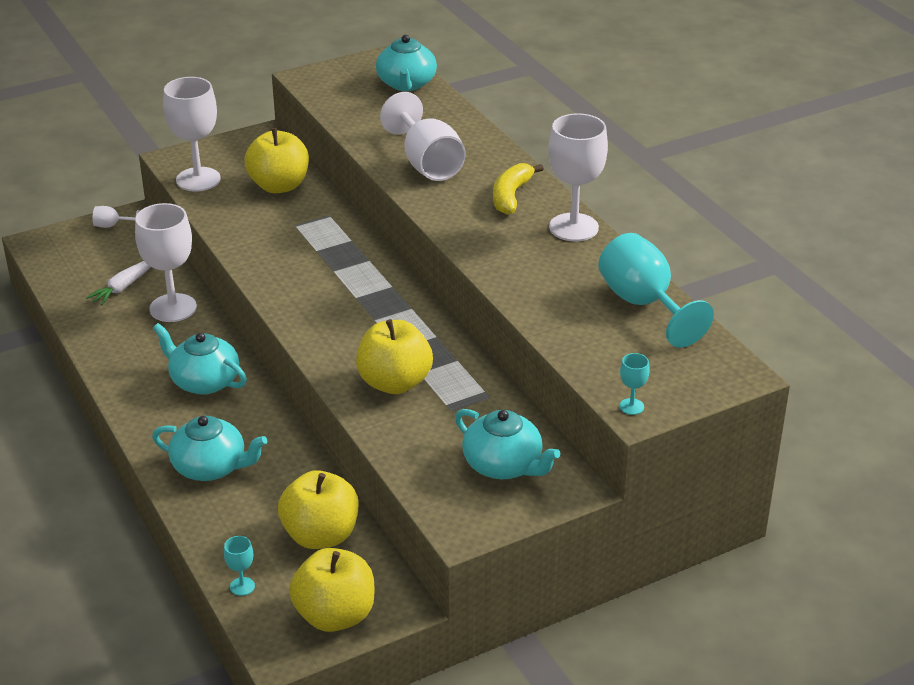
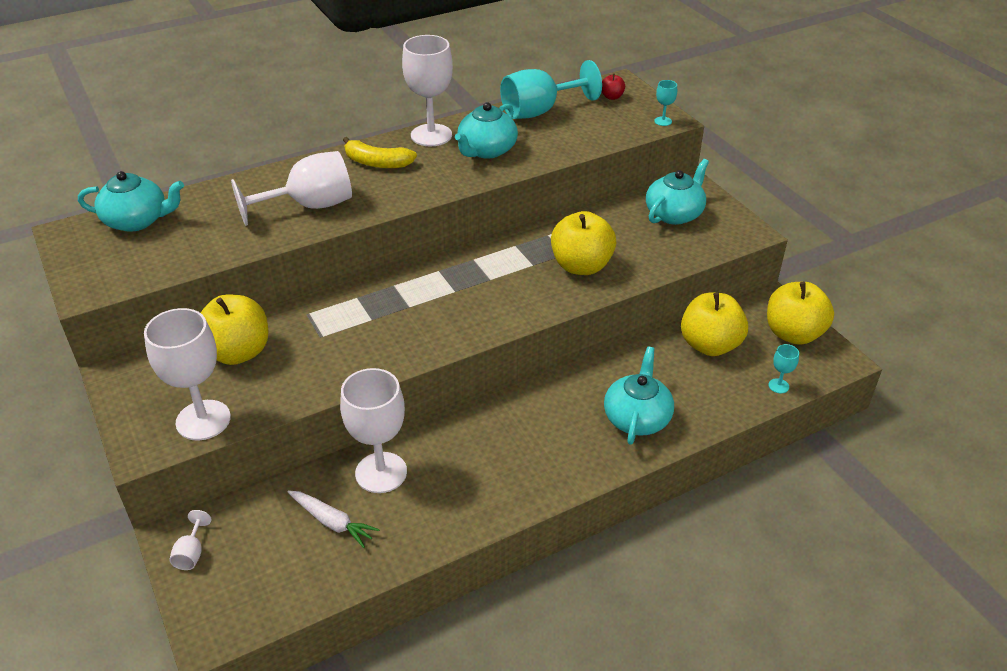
camera: 90 degrees left, 5 degrees up
turquoise teapot [153,323,247,394] -> turquoise teapot moved to [455,102,518,158]
none -> red apple [602,74,625,100]

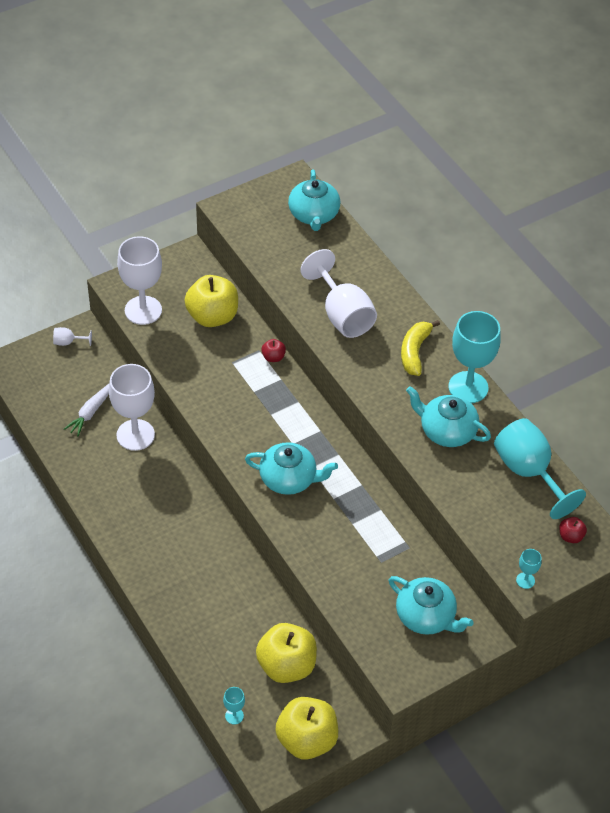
camera: 85 degrees right, 10 degrees up
white goblet [402,35,453,146] -> turquoise goblet [448,311,501,403]
yellow apple [551,211,616,275] -> none
turquoise teapot [604,347,674,445] -> turquoise teapot moved to [245,442,338,495]
none -> red apple [261,339,286,362]

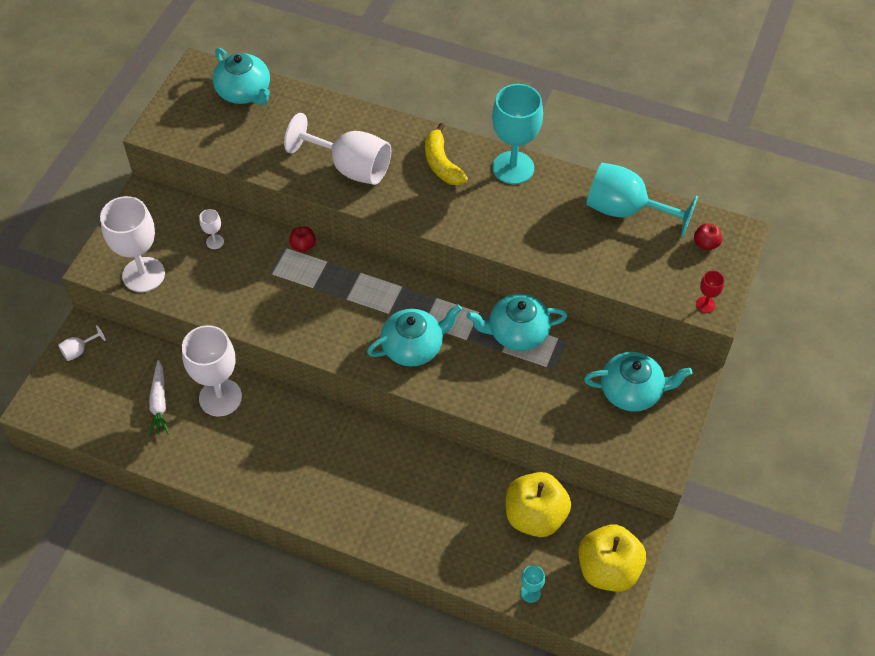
camera: 35 degrees left, 5 degrees up
yellow apple [185,275,238,327] -> white goblet [199,209,224,249]
turquoise teapot [406,386,491,447] -> turquoise teapot moved to [467,294,567,351]
turquoise goblet [516,549,542,589] -> red goblet [696,271,724,313]

